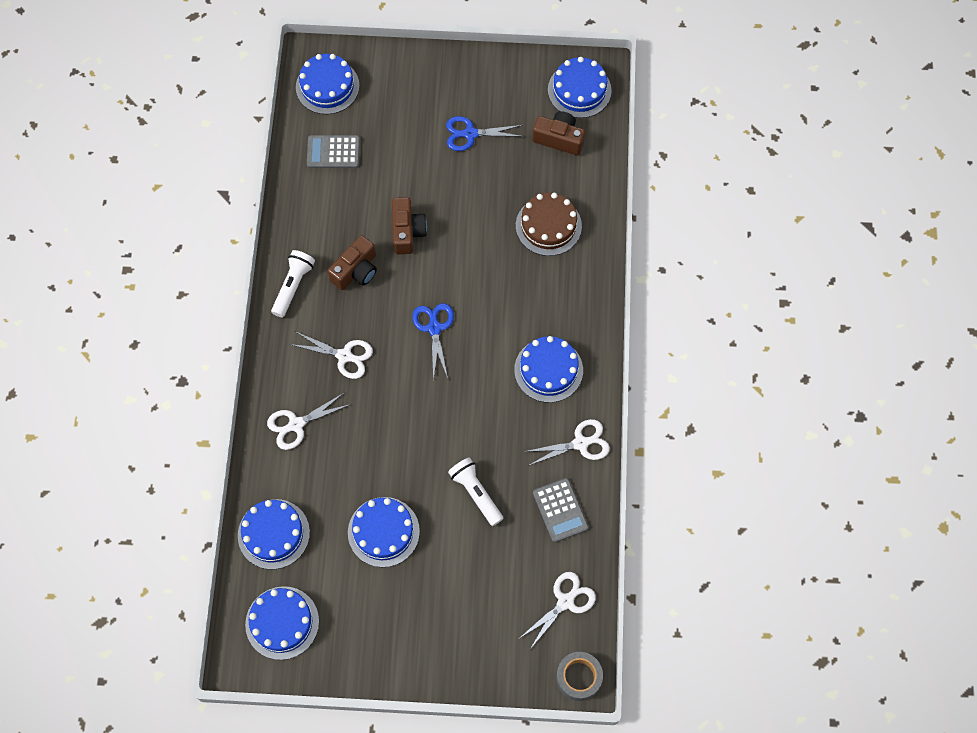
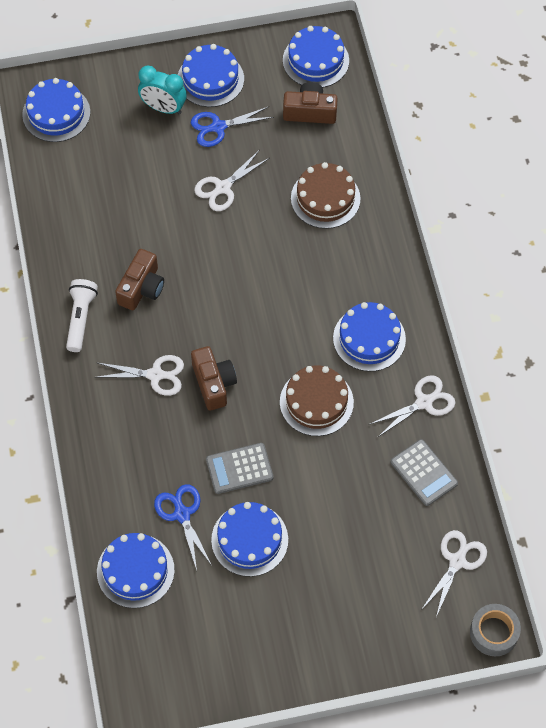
camera: 15 degrees left, 5 degrees down
blue cake [245,586,319,660] -> blue cake moved to [178,44,244,107]
white scissors [267,392,351,450] -> white scissors moved to [194,151,269,211]
grey calculator [307,135,360,168] -> grey calculator moved to [206,443,273,494]
brown camera [392,197,427,255] -> brown camera moved to [191,346,237,411]
blue scissors [412,303,454,380] -> blue scissors moved to [154,484,213,570]
white flashlight [448,457,503,526] -> none
none -> turquoise clock [138,65,187,114]
none -> brown cake [280,365,354,436]

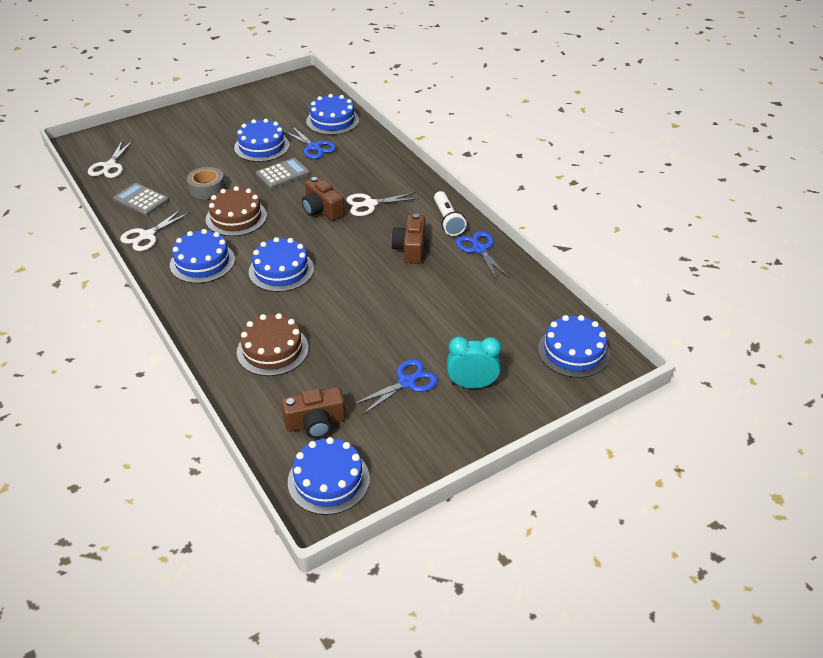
camera: 160 degrees right, 20 degrees down
blue cake [178,44,244,107] -> blue cake moved to [249,237,314,292]
white scissors [194,151,269,211] -> none
grey tape [470,604,521,656] -> grey tape moved to [187,167,225,199]
none -> blue scissors [456,231,510,280]

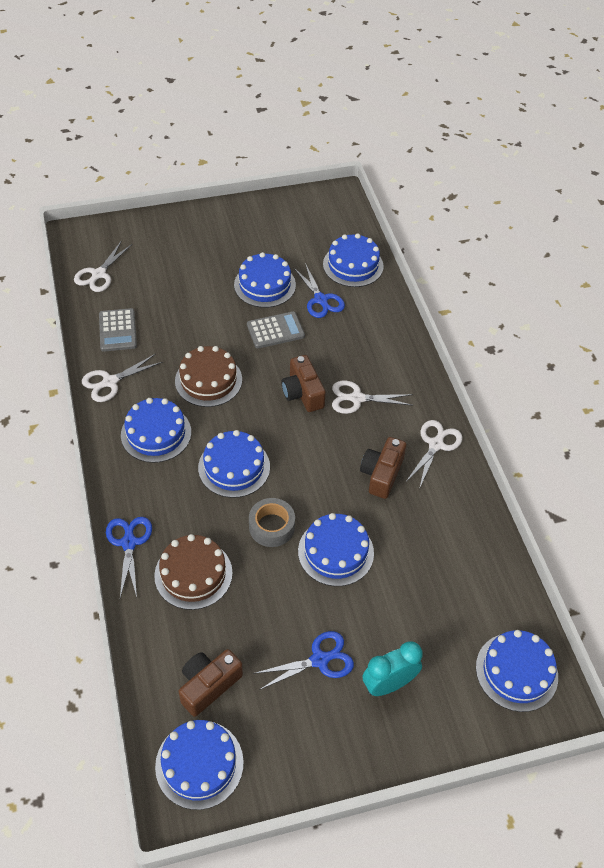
camera: 15 degrees right, 10 degrees up
grey calculator [113,183,169,216] -> grey calculator turned 150 degrees counterclockwise [99,308,137,352]
grey tape [187,167,225,199] -> grey tape moved to [249,498,295,547]
brown camera [281,387,346,438] -> brown camera turned 135 degrees clockwise [179,649,243,717]
white flashlight [434,191,466,236] -> white scissors [405,420,462,489]
turquoise clock [447,337,501,388] -> turquoise clock turned 45 degrees counterclockwise [362,642,423,696]
blue scissors [456,231,510,280] -> blue scissors moved to [106,517,152,598]
none -> blue cake [298,513,374,586]

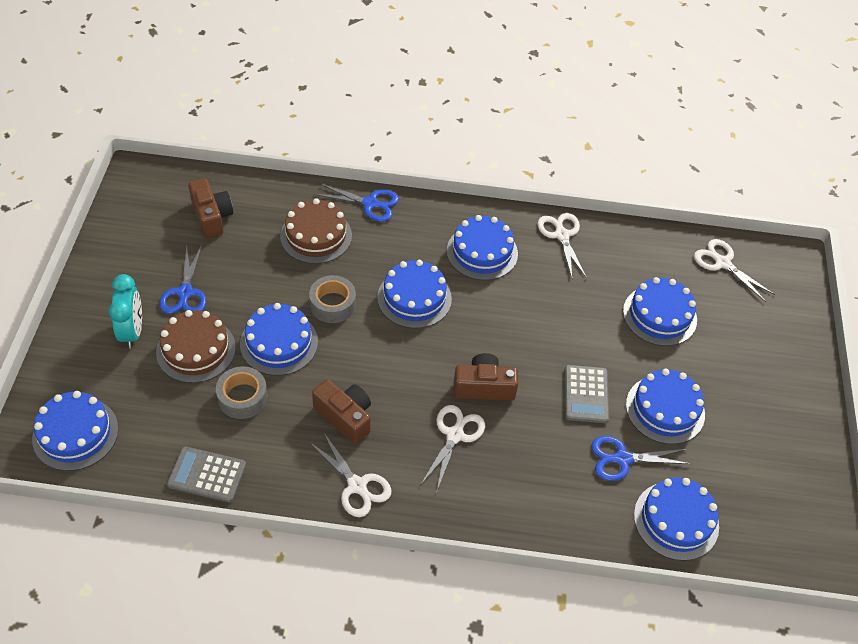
camera: 110 degrees right, 0 degrees up
grey calculator [99,308,137,352] -> grey calculator moved to [167,446,246,502]
blue cake [155,720,244,810] -> blue cake moved to [623,277,697,346]
brown cake [175,346,242,407] -> brown cake moved to [156,310,236,383]
none -> grey tape [216,366,268,419]

